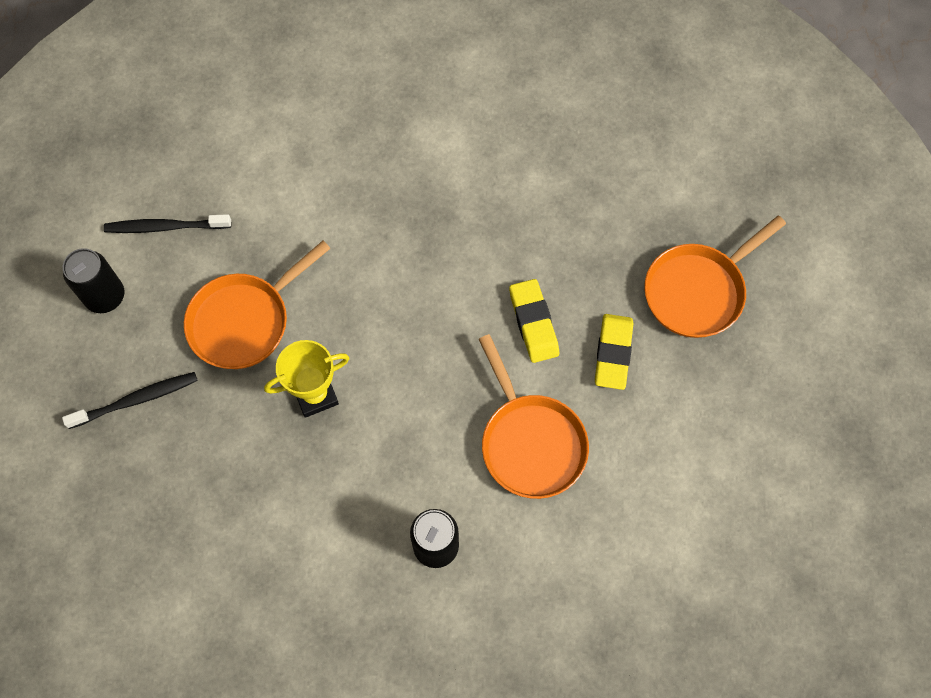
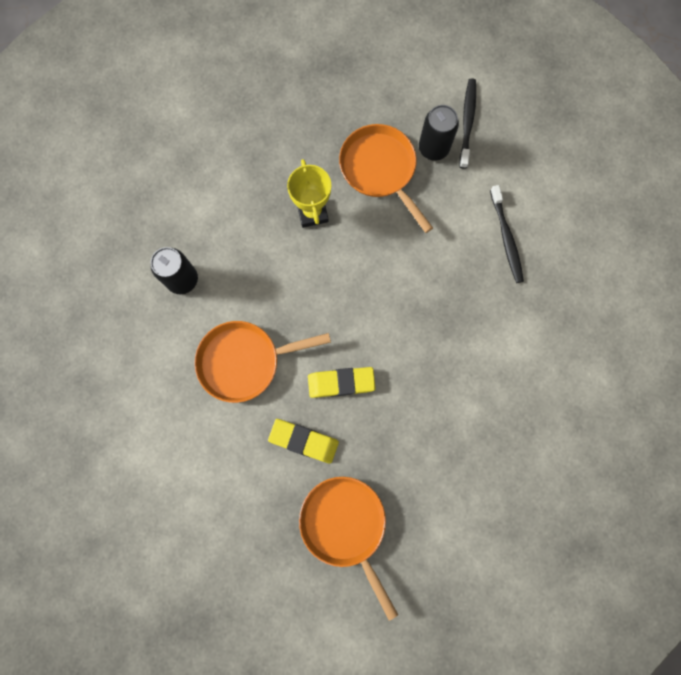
camera: 100 degrees right, 10 degrees up
black toothbrush [62,372,198,429] -> black toothbrush moved to [490,185,524,283]
black can [63,248,124,313] -> black can moved to [419,105,459,161]

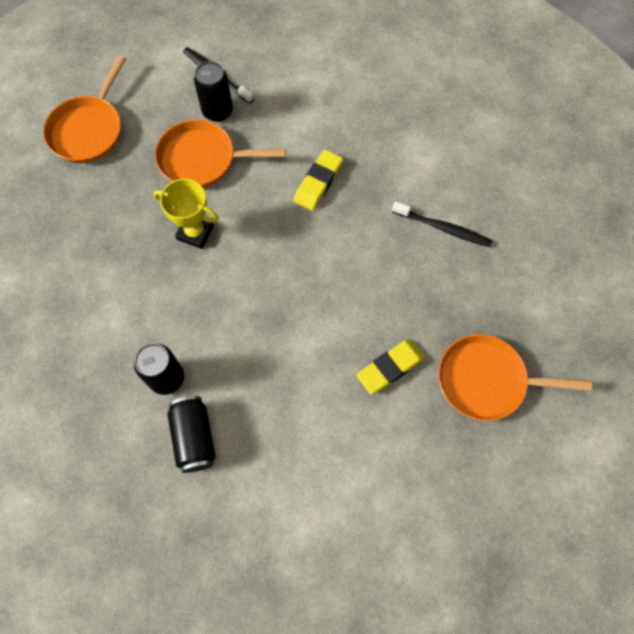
camera: 55 degrees left, 10 degrees down
orange pan [194,321,331,403] -> orange pan moved to [43,55,126,163]
yellow eraser [308,367,375,398] -> yellow eraser moved to [294,150,343,211]
black toothbrush [490,185,524,283] -> black toothbrush moved to [392,201,492,247]
none -> black can [167,396,216,473]

